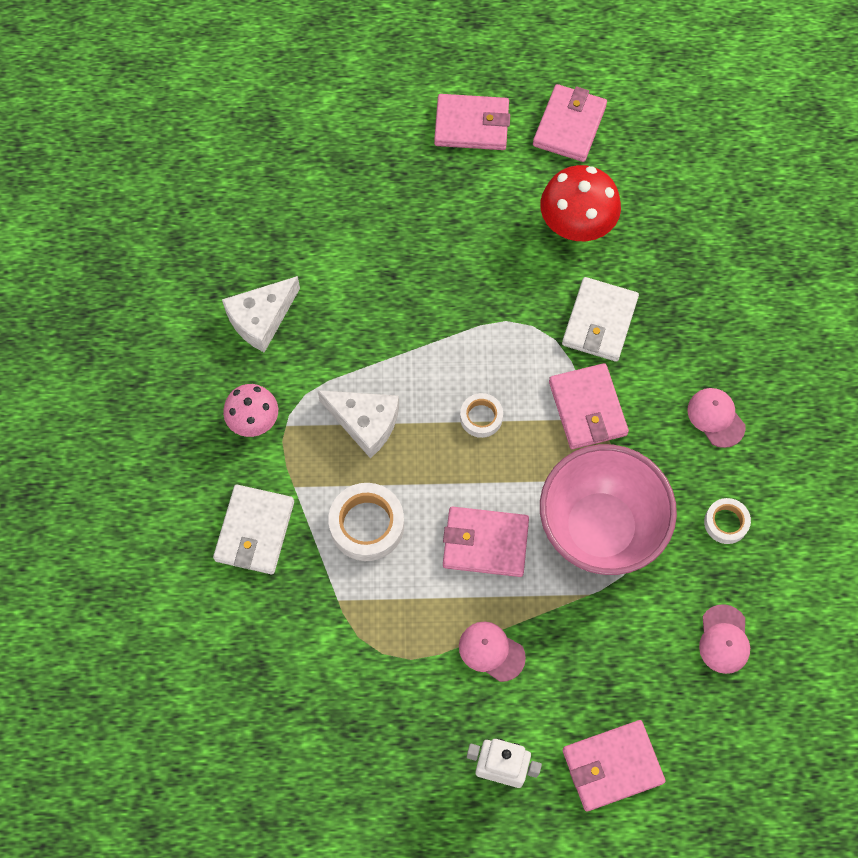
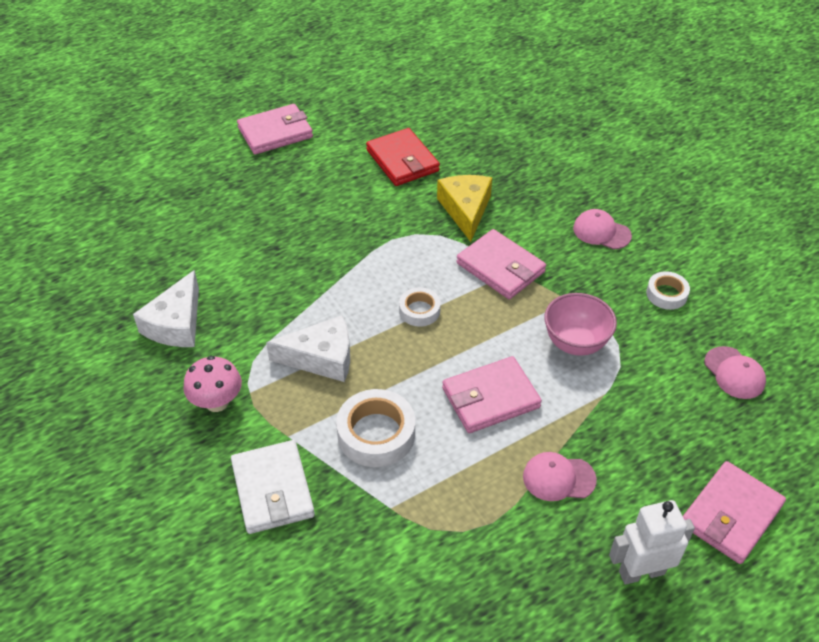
camera: 30 degrees left, 20 degrees down
pink wallet [533,84,607,162] -> none
red mushroom [540,165,621,241] -> red wallet [366,128,440,186]
pink bowl [540,444,677,575] -> pink bowl [544,293,617,356], size x0.55
white wallet [562,277,639,362] -> yellow cheese [437,175,492,242]

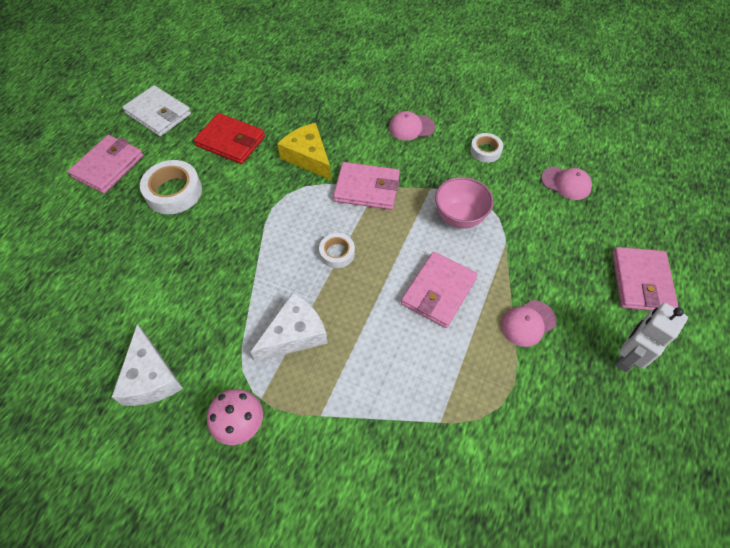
camera: 35 degrees left, 10 degrees up
white wallet [231,440,315,534] -> white wallet moved to [122,85,191,137]
white tape [336,389,415,467] -> white tape moved to [140,160,202,214]

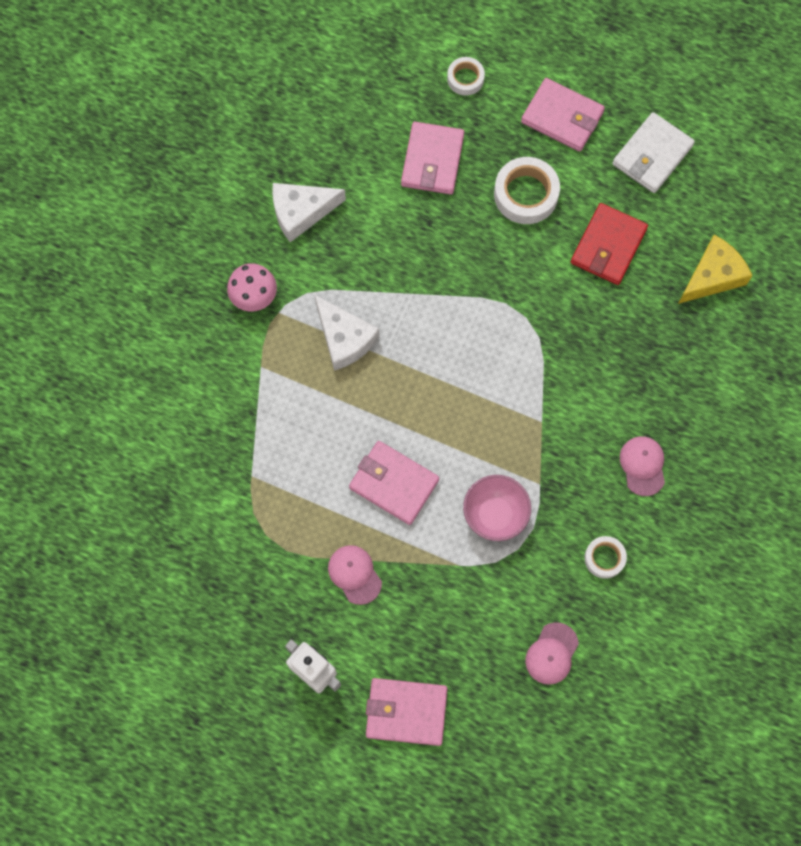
camera: 90 degrees right, 15 degrees up
yellow cheese [277,123,331,180] -> yellow cheese moved to [678,235,753,304]
white tape [319,233,355,268] -> white tape moved to [447,57,485,96]
pink wallet [333,162,400,210] -> pink wallet moved to [401,122,464,195]

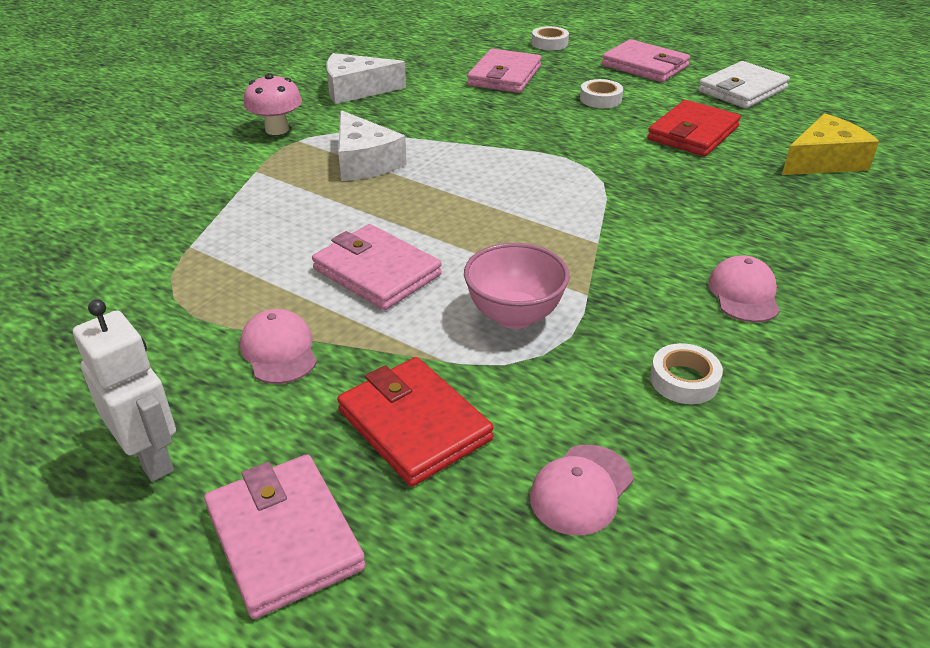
camera: 10 degrees right, 35 degrees down
pink wallet [366,678,448,746] -> pink wallet turned 45 degrees clockwise [204,454,366,619]
white tape [494,157,560,224] -> white tape [580,79,623,108], size x0.59
none -> red wallet [337,357,494,486]

